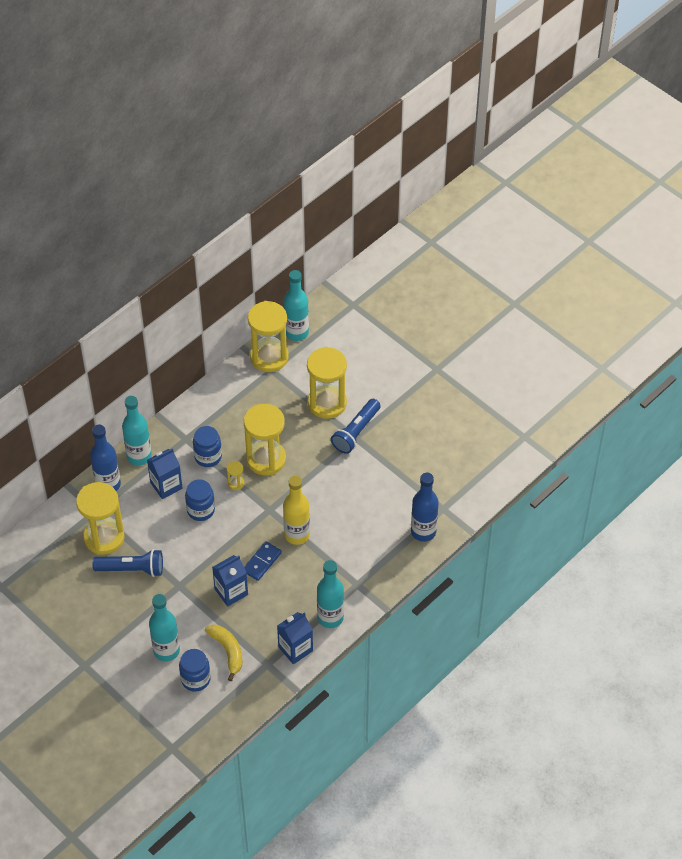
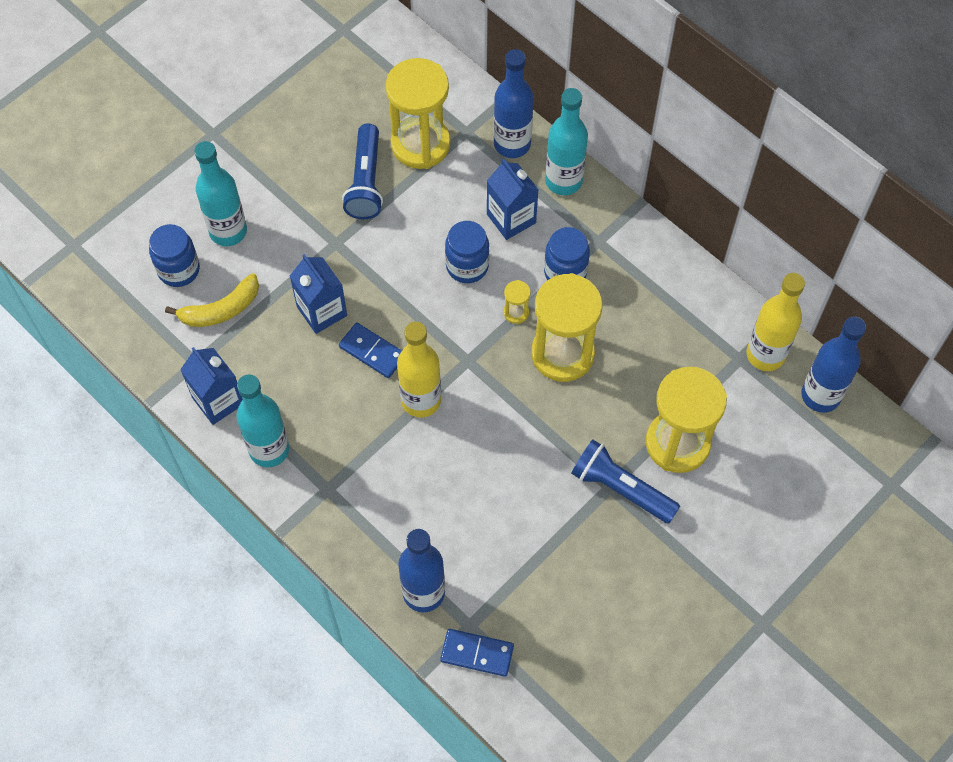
camera: 90 degrees right, 10 degrees up
yellow hourglass [248,301,289,372] -> yellow bottle [747,273,805,371]
turquoise bottle [284,270,309,341] -> blue bottle [801,316,866,413]
none -> blue domino [440,629,514,677]

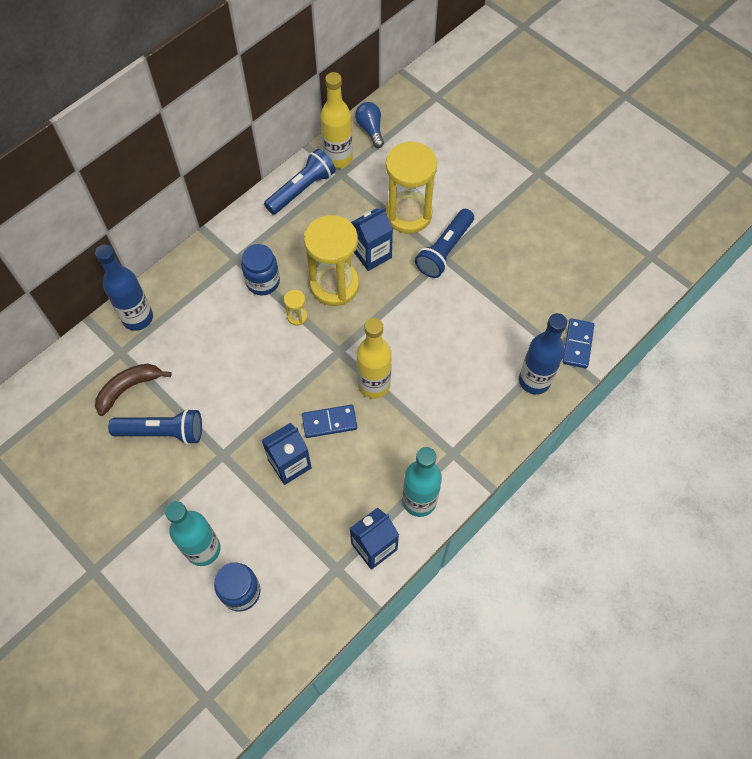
camera: 90 degrees left, 0 degrees up
yellow banana [165,273,259,327] -> none
blue domino [339,322,402,378] -> blue domino turned 45 degrees clockwise [302,405,357,438]
yellow hourglass [386,58,450,169] -> brown banana [95,364,172,416]
blue jar [445,221,489,283] -> none
blue carton [487,158,538,240] -> blue carton moved to [351,207,393,271]
turquoise bottle [545,88,588,195] -> none
blue bottle [801,316,866,413] -> blue light bulb [355,102,384,148]
none -> blue flashlight [264,149,336,215]

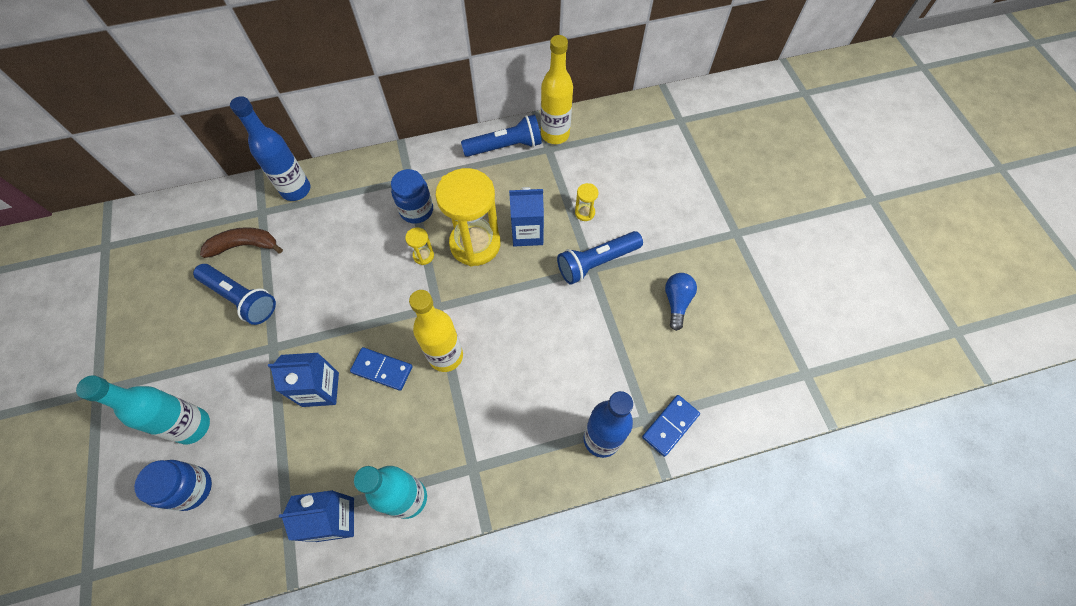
camera: 30 degrees right, 0 degrees up
blue light bulb [355,102,384,148] -> blue light bulb moved to [665,273,697,331]
yellow hourglass [385,141,437,234] -> yellow hourglass [575,183,598,221], size x0.41

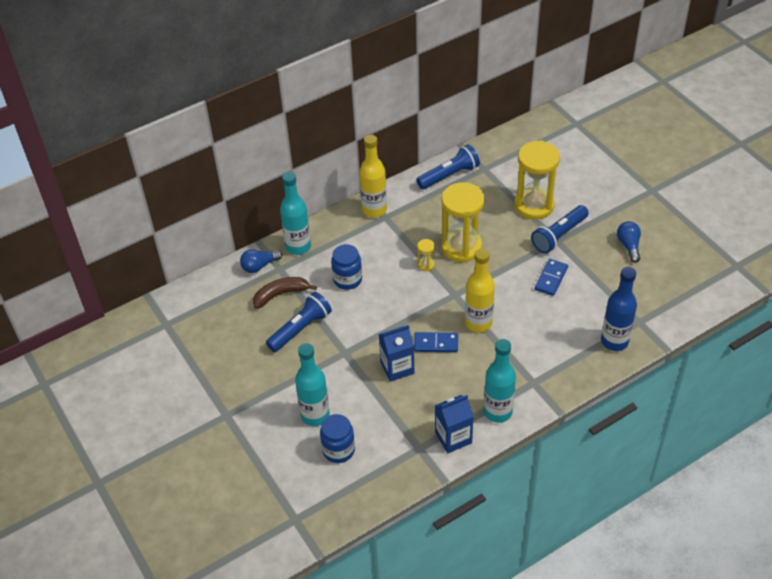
camera: 15 degrees left, 15 degrees down
blue flashlight [193,264,276,325] -> blue flashlight turned 60 degrees counterclockwise [266,292,332,352]
blue bottle [230,96,310,201] -> turquoise bottle [280,172,311,255]
blue jar [391,169,433,224] -> blue jar moved to [331,244,362,290]
blue carton [509,187,544,246] -> none
yellow bottle [541,35,573,144] -> yellow bottle moved to [359,135,387,218]
yellow hourglass [575,183,598,221] -> yellow hourglass [514,140,560,219], size x2.43
blue domino [642,395,700,457] -> blue domino moved to [535,259,568,296]
none -> blue light bulb [240,249,282,273]

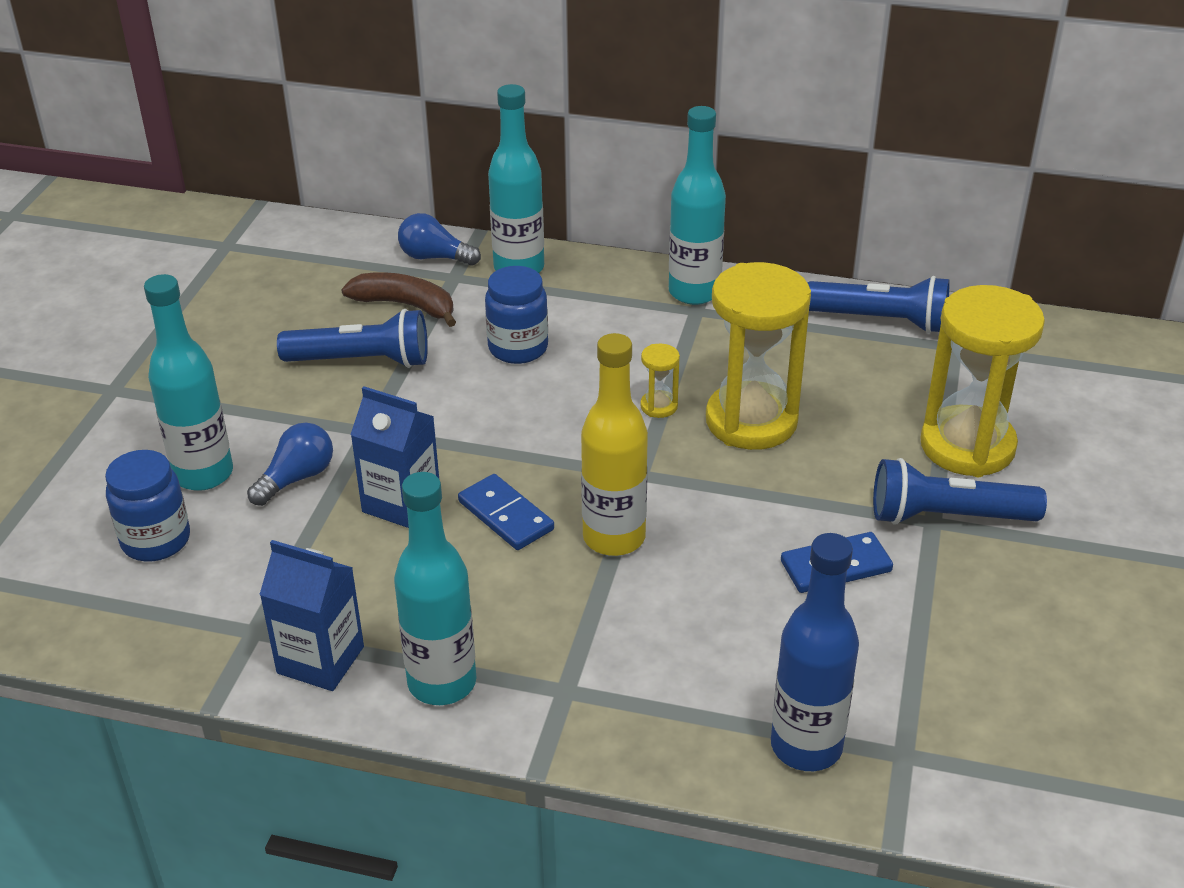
camera: 45 degrees right, 10 degrees down
yellow bottle [359,135,387,218] -> turquoise bottle [669,106,726,305]
blue light bulb [617,221,641,263] -> blue light bulb moved to [247,423,333,506]

